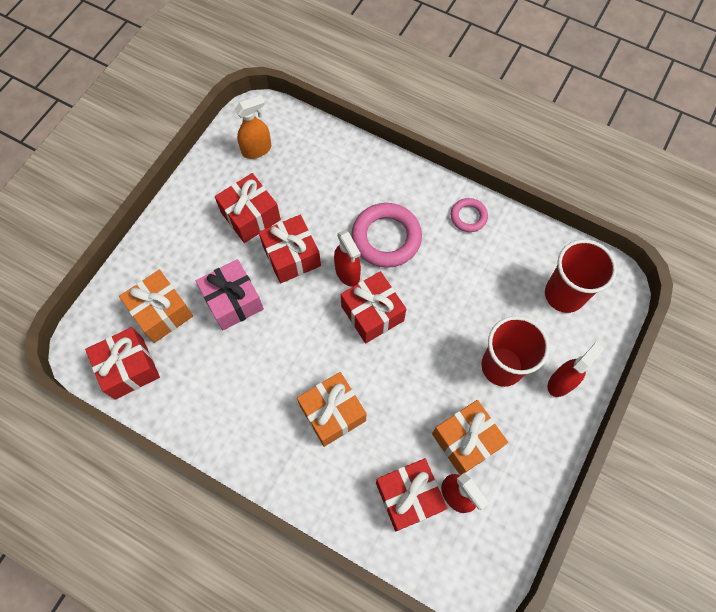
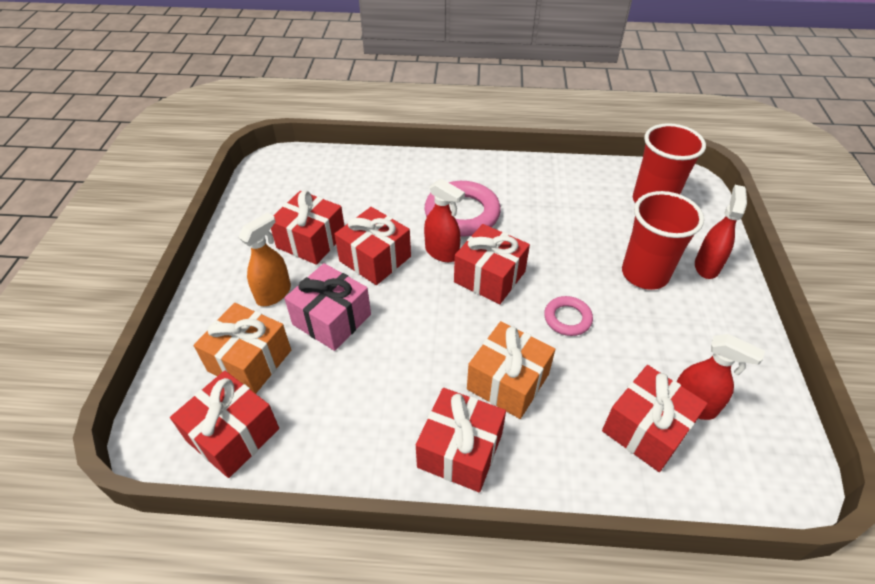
camera: 25 degrees left, 20 degrees down
orange spray bottle [235,95,271,159] -> orange spray bottle moved to [238,212,291,306]
orange gift [432,400,508,475] -> none
pink ring [451,198,488,232] -> pink ring moved to [544,296,593,336]
none -> red gift [416,388,506,493]

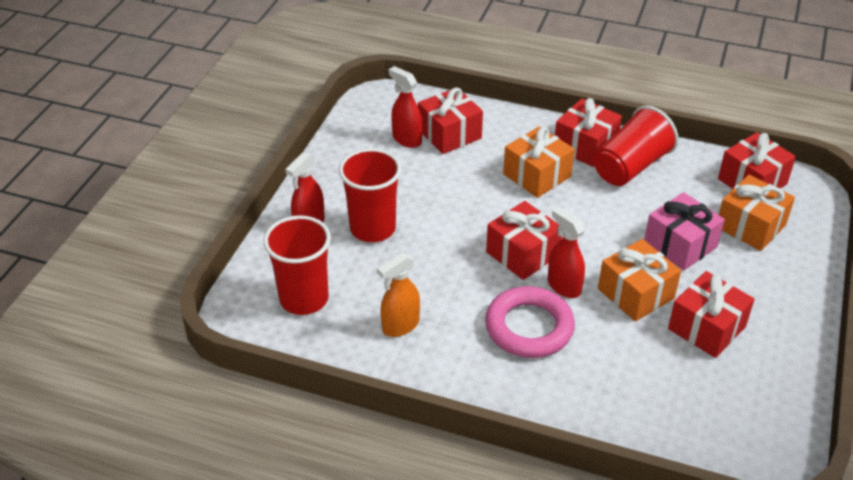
camera: 165 degrees left, 5 degrees down
orange spray bottle [238,212,291,306] -> orange spray bottle moved to [377,253,420,337]
red gift [334,207,411,285] -> orange gift [598,239,681,322]
pink ring [544,296,593,336] -> none
none -> red cup [593,105,679,186]

